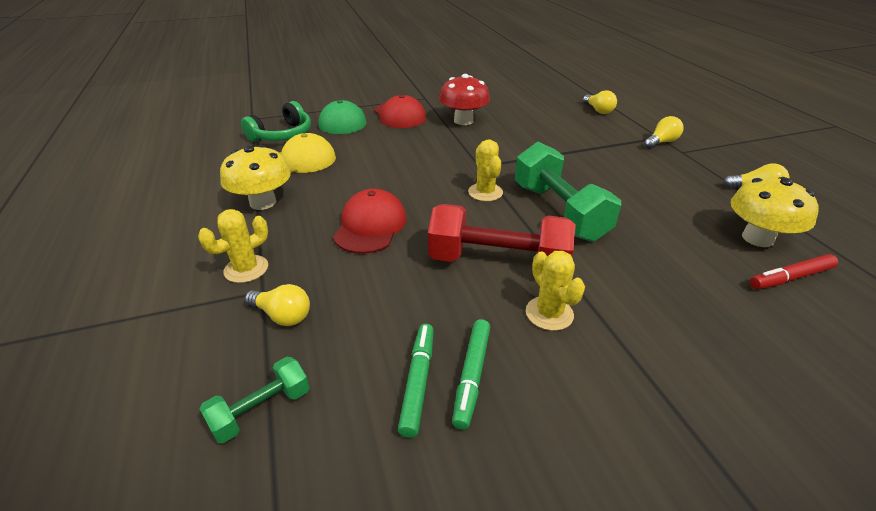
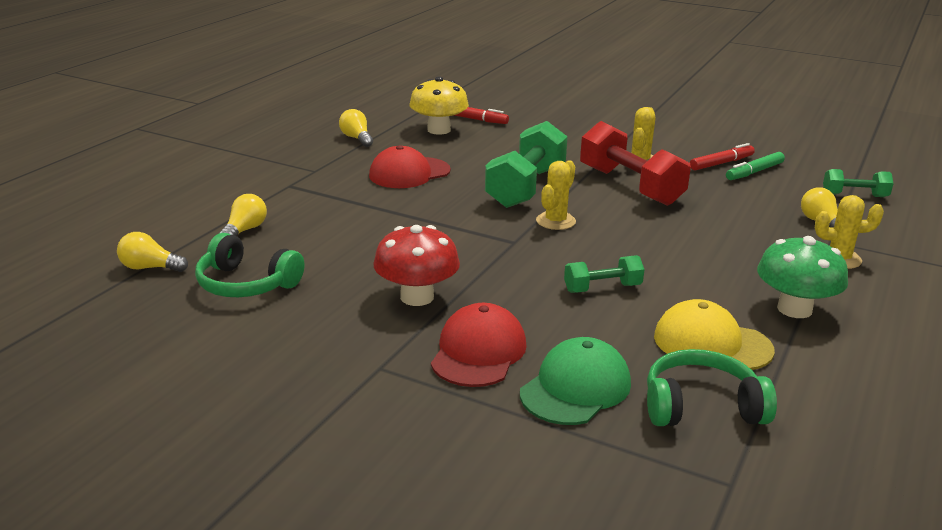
camera: 135 degrees left, 10 degrees down
yellow mushroom [220,145,291,210] -> green mushroom [757,236,848,318]
red cap [333,189,407,254] -> red cap moved to [369,145,451,188]
green marker [452,319,490,430] -> red marker [690,143,755,171]
yellow light bulb [644,116,683,149] -> yellow light bulb moved to [117,232,188,272]
none -> green headphones [195,233,304,297]
none -> green dumbbell [564,255,645,293]

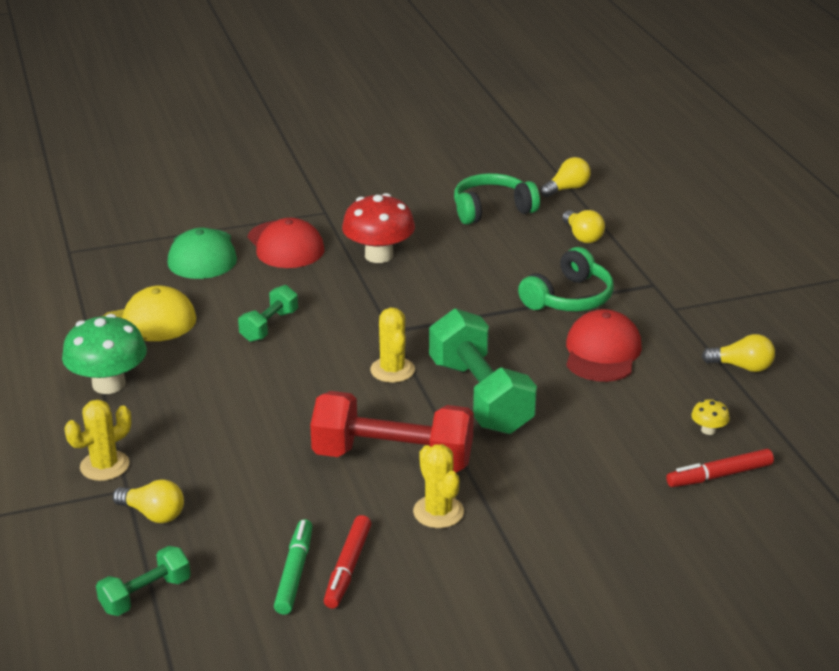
camera: 135 degrees right, 5 degrees up
yellow mushroom [409,76,469,135] -> yellow mushroom [691,399,730,435], size x0.44
green headphones [647,349,777,426] -> green headphones moved to [518,247,614,312]

